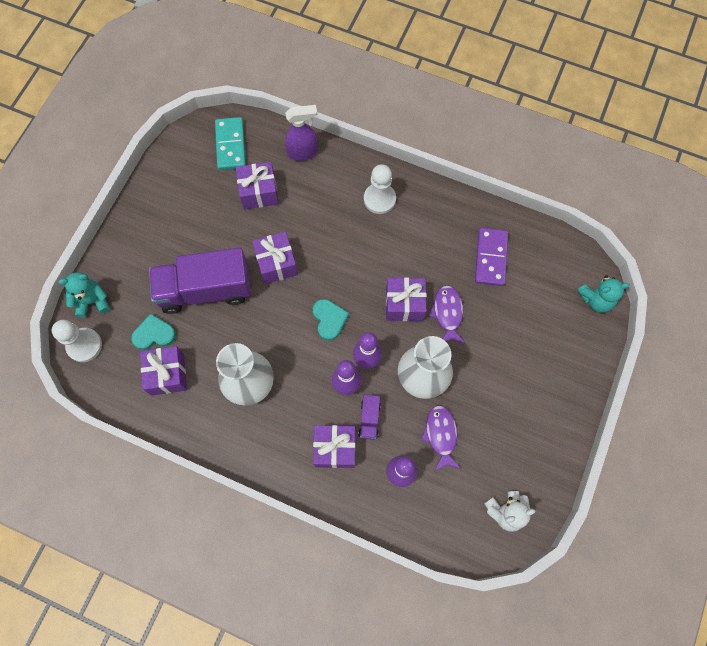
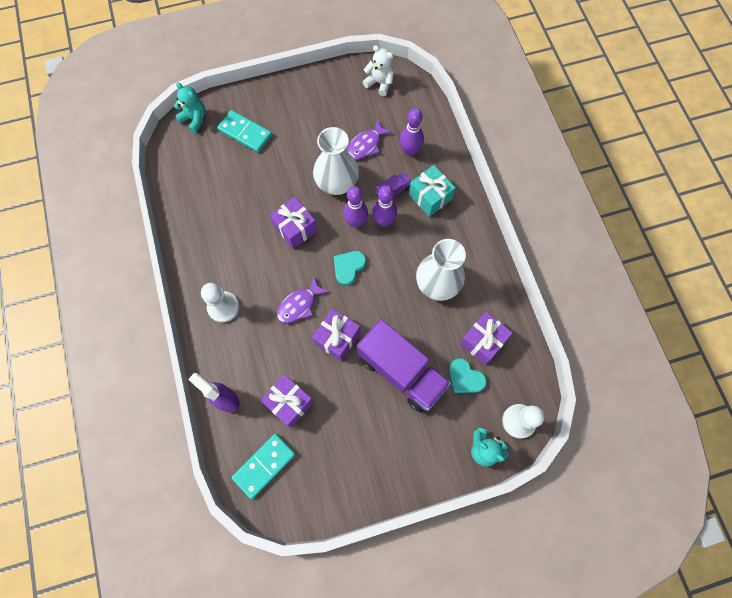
camera: 130 degrees left, 0 degrees up
purple gift [313,425,355,468] -> turquoise gift [409,165,456,217]
purple fish [428,285,465,343] -> purple fish moved to [277,276,329,323]
purple domino [475,228,508,286] -> none
none -> turquoise domino [217,110,272,153]

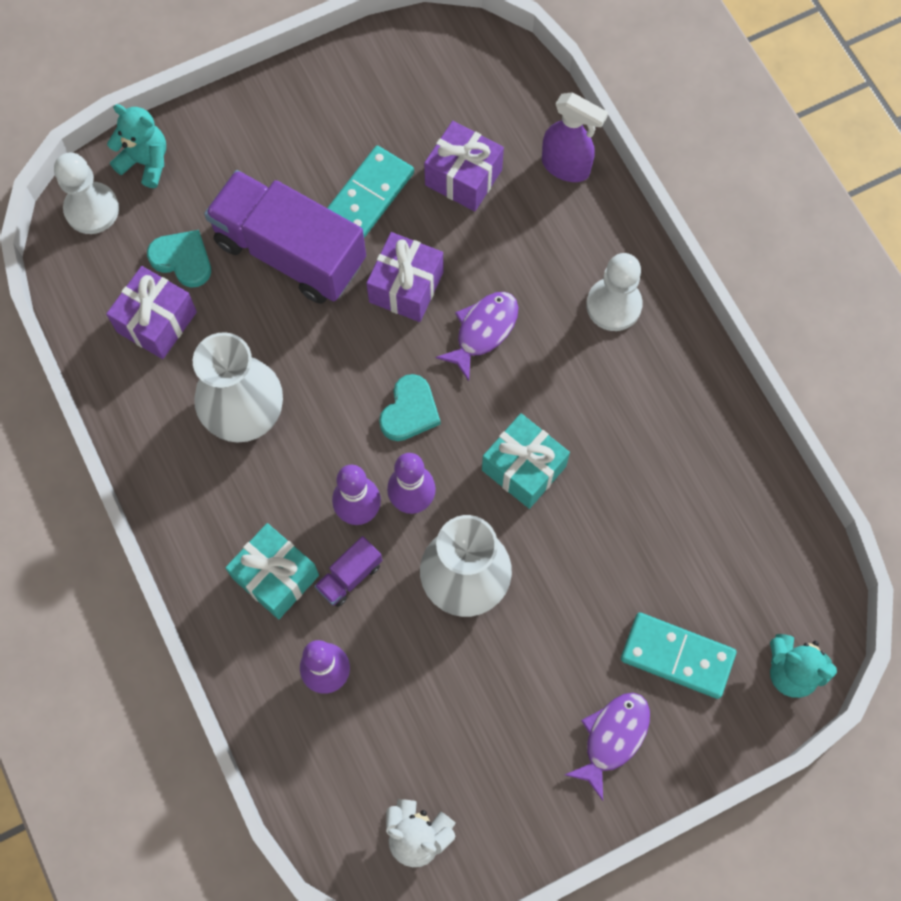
camera: 170 degrees right, 0 degrees up
turquoise domino [232,434,296,499] -> turquoise domino moved to [327,146,414,238]
purple gift [270,197,317,249] -> turquoise gift [482,413,570,509]
purple fish [347,120,392,160] -> purple fish moved to [565,693,650,801]

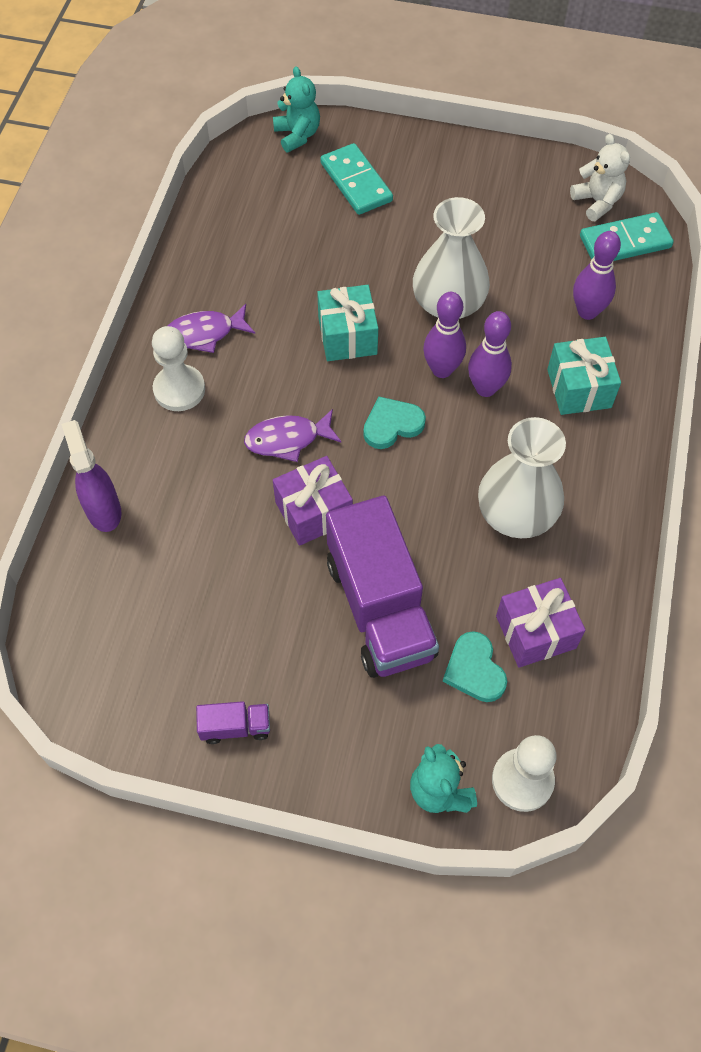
camera: 140 degrees left, 10 degrees down
purple truck [314,536,382,607] -> purple truck moved to [196,701,270,744]
turquoise domino [327,146,414,238] -> turquoise domino moved to [580,212,674,261]
purple gift [424,121,504,211] -> none
purple fish [565,693,650,801] -> purple fish moved to [168,304,255,353]

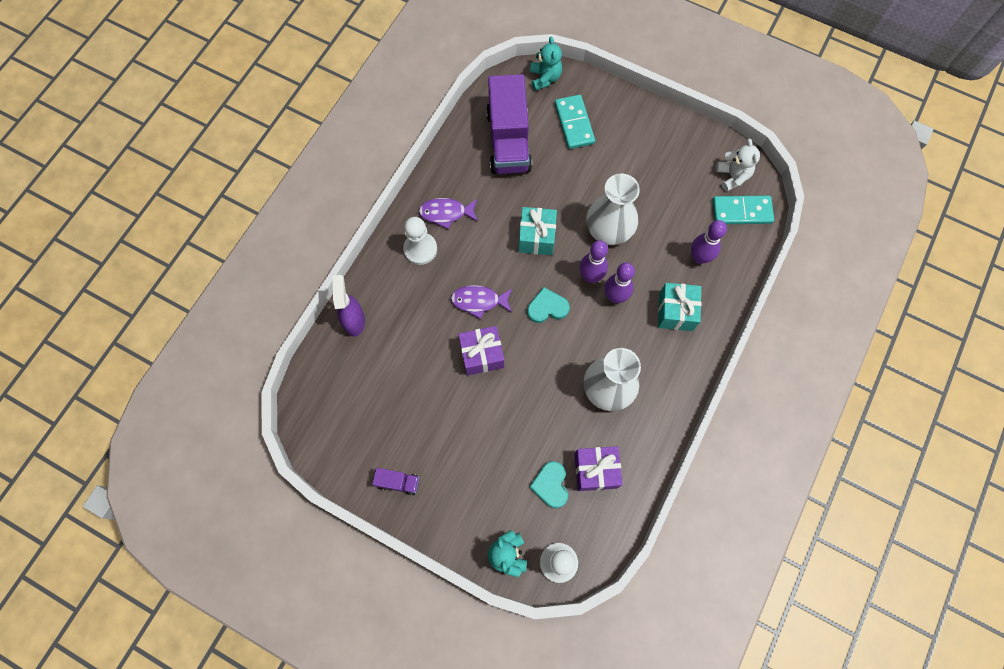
camera: 15 degrees right, 10 degrees up
purple truck [326,495,439,678] -> purple truck moved to [486,74,532,174]

